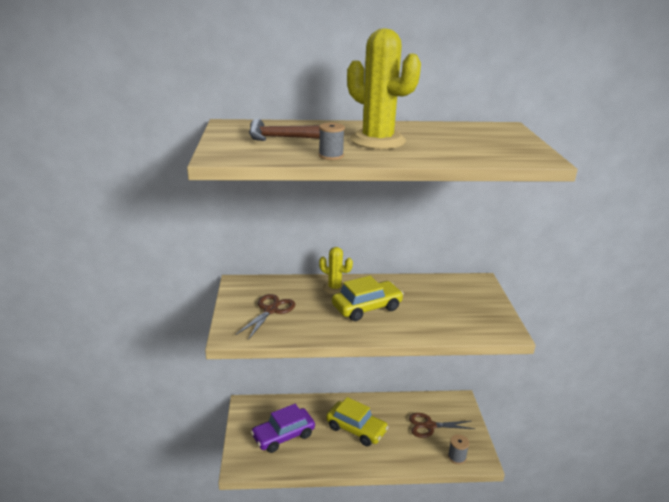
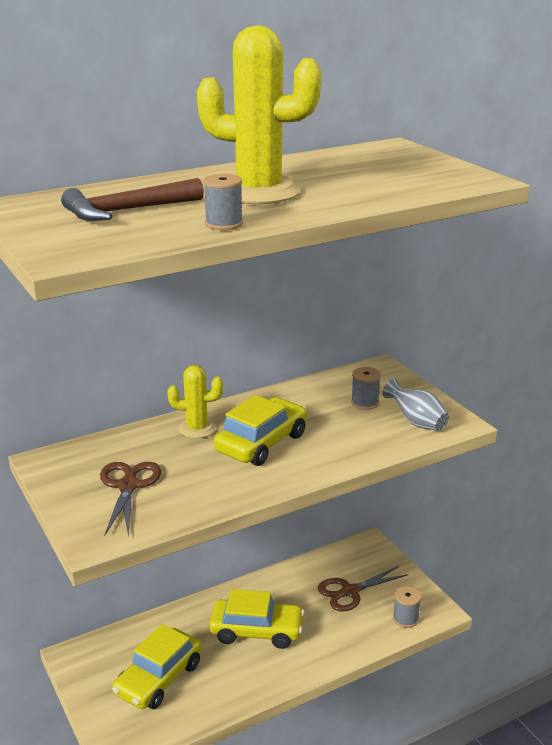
camera: 25 degrees left, 0 degrees up
purple car [251,404,315,453] -> yellow car [112,624,201,709]
none -> grey spool [351,367,381,410]
none -> grey vase [383,379,449,431]

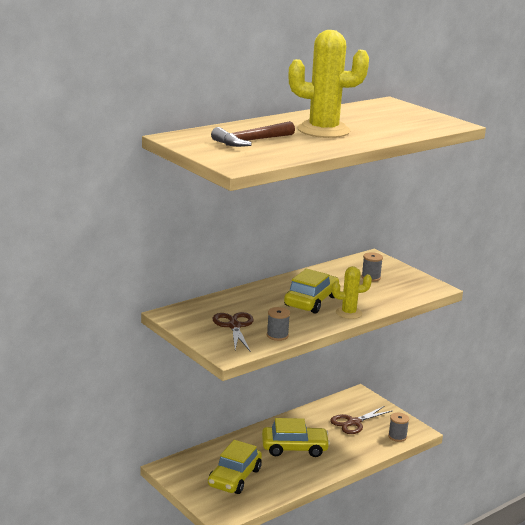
camera: 10 degrees left, 5 degrees down
yellow cactus [167,365,223,438] -> yellow cactus moved to [332,266,372,319]
grey spool [203,174,243,230] -> grey spool moved to [267,307,290,341]
grey vase [383,379,449,431] -> none

